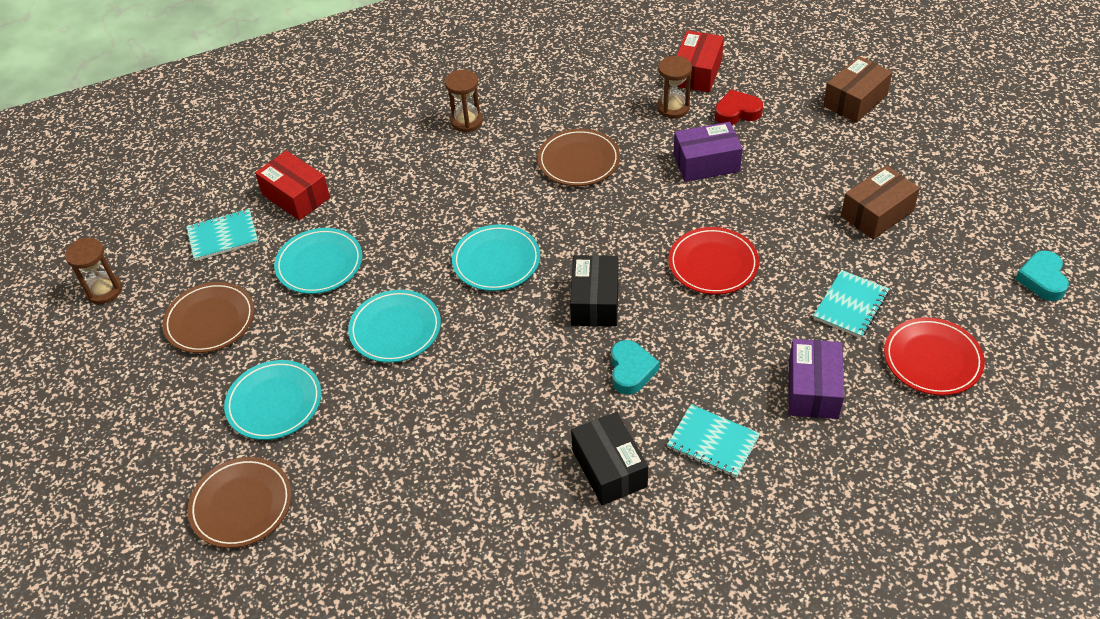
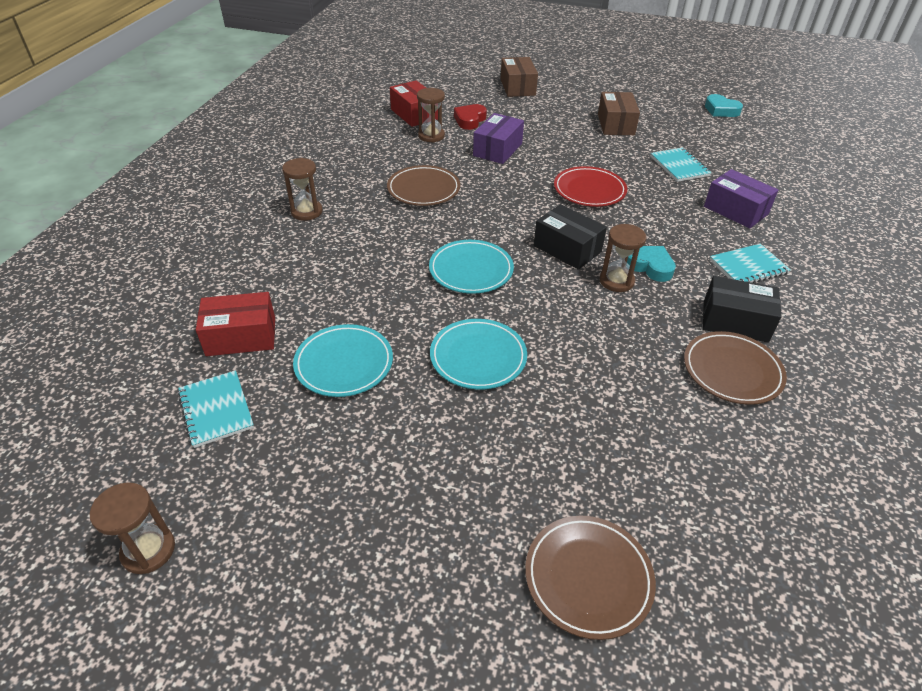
camera: 55 degrees left, 5 degrees down
brown plate [162,282,254,353] -> brown plate moved to [684,331,787,405]
turquoise notebook [186,209,258,261] -> turquoise notebook turned 45 degrees counterclockwise [178,370,254,448]
turquoise plate [224,360,321,440] -> none
red plate [884,317,985,396] -> none
none -> brown hourglass [600,224,647,292]

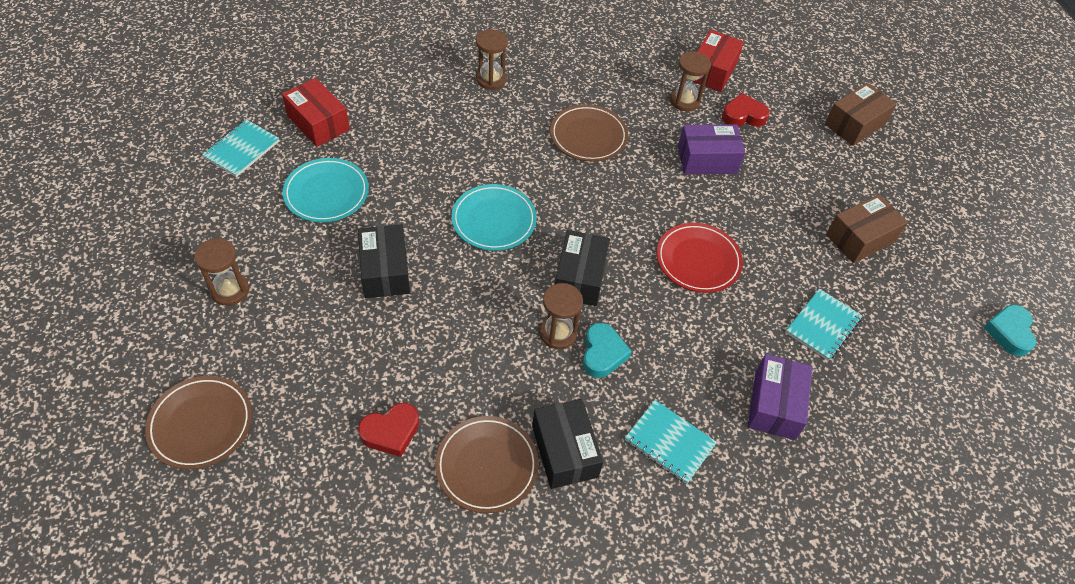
camera: 55 degrees right, 10 degrees up
brown hourglass [90,482,175,574] -> brown hourglass moved to [194,238,249,306]
turquoise plate [430,319,527,390] -> black box [358,224,410,298]
none -> red heart [358,402,419,457]

